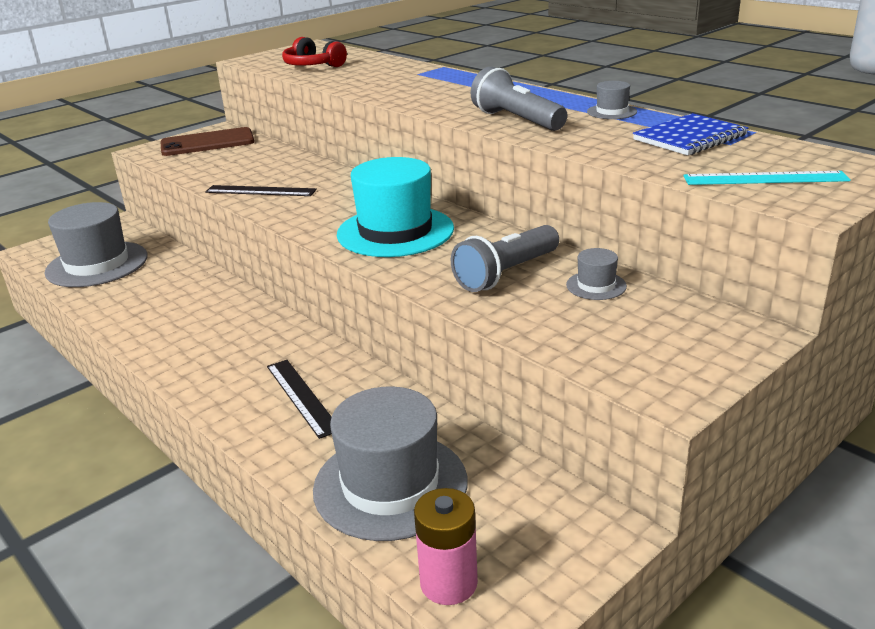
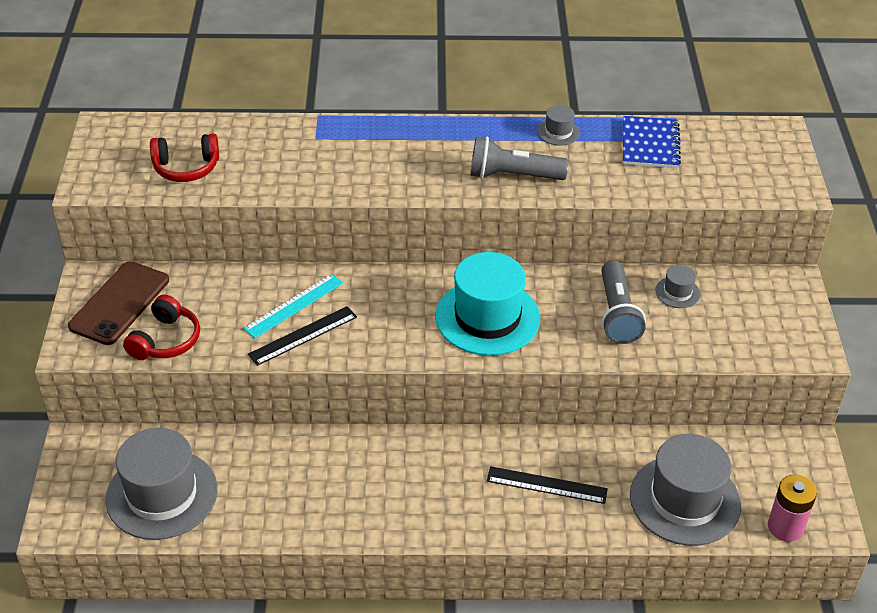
camera: 50 degrees left, 15 degrees up
turquoise ruler [684,171,851,185] -> turquoise ruler moved to [243,274,343,339]
none -> red headphones [123,295,200,360]

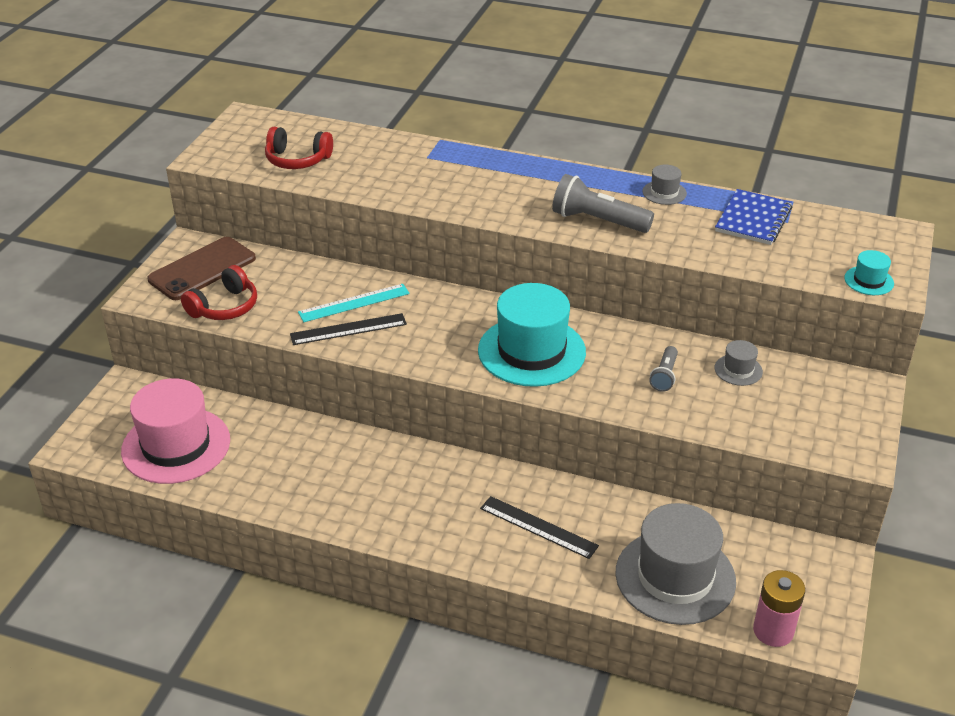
camera: 20 degrees right, 5 degrees down
grey hat [105,428,218,540] -> pink hat [121,378,230,484]
grey flashlight [601,260,646,344] -> grey flashlight [649,346,678,392], size x0.56
none -> turquoise hat [844,250,894,295]

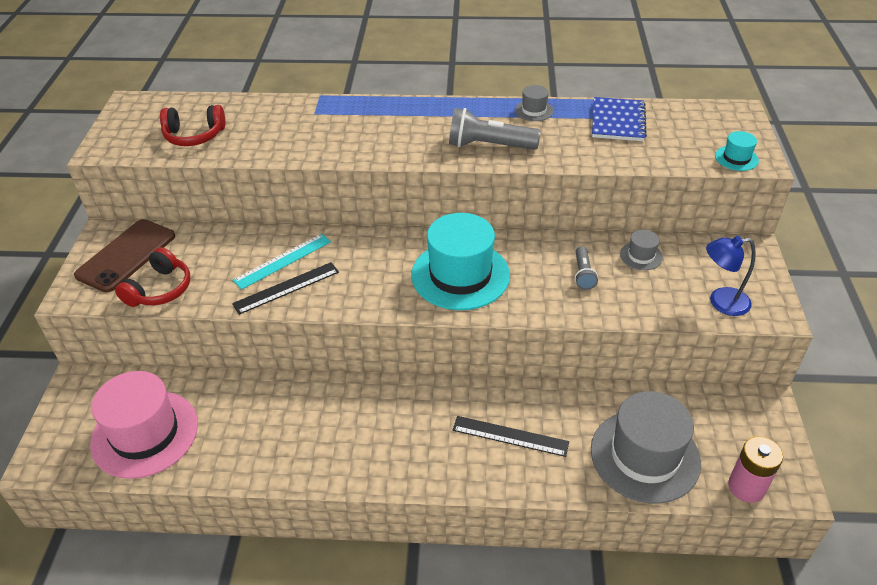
camera: 15 degrees left, 5 degrees up
none -> blue lamp [706,236,756,316]

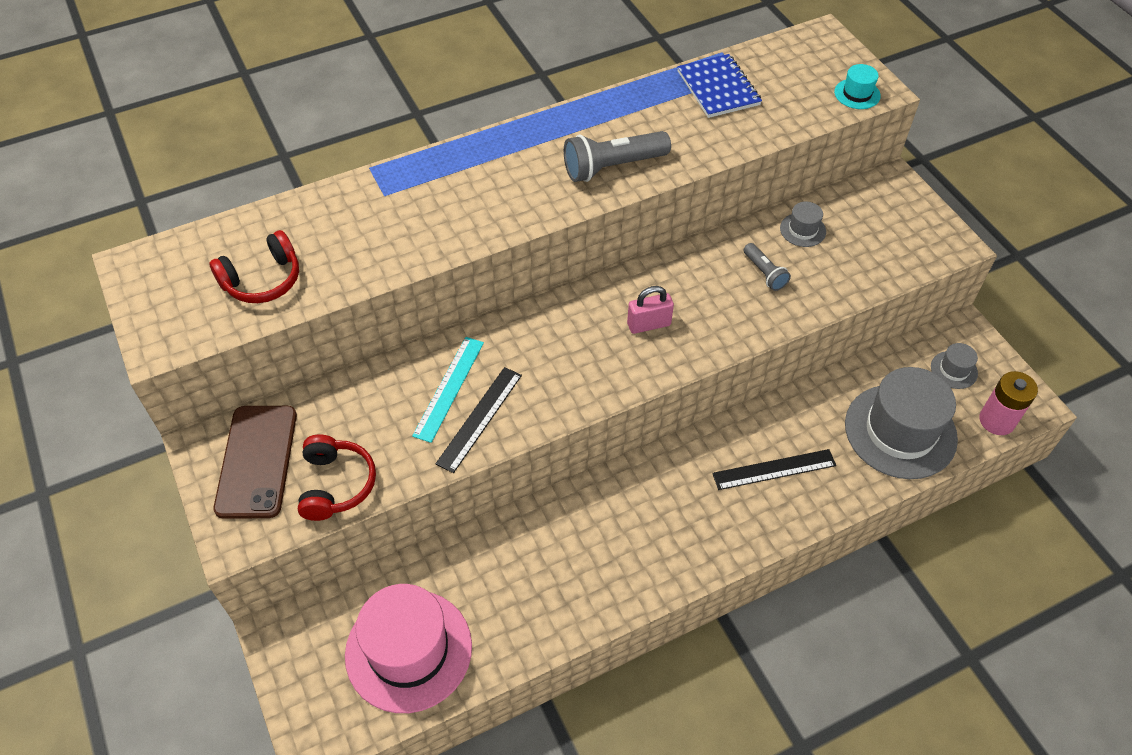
camera: 30 degrees left, 10 degrees up
turquoise hat [411,213,510,310] -> pink padlock [627,286,674,334]
grey hat [515,85,554,121] -> grey hat moved to [931,343,978,389]
blue lamp [706,236,756,316] -> none

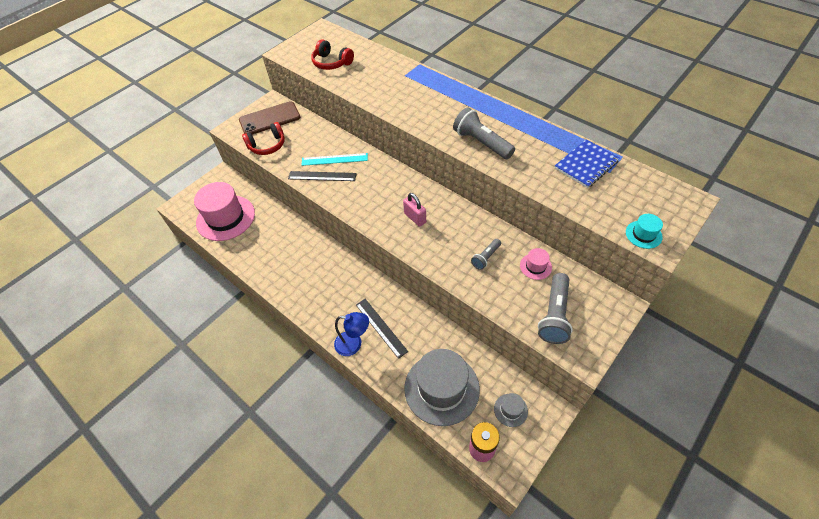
camera: 70 degrees right, 0 degrees up
grey hat [780,202,826,247] -> pink hat [520,248,552,280]
none -> blue lamp [334,312,369,356]
none -> grey flashlight [538,273,573,344]

